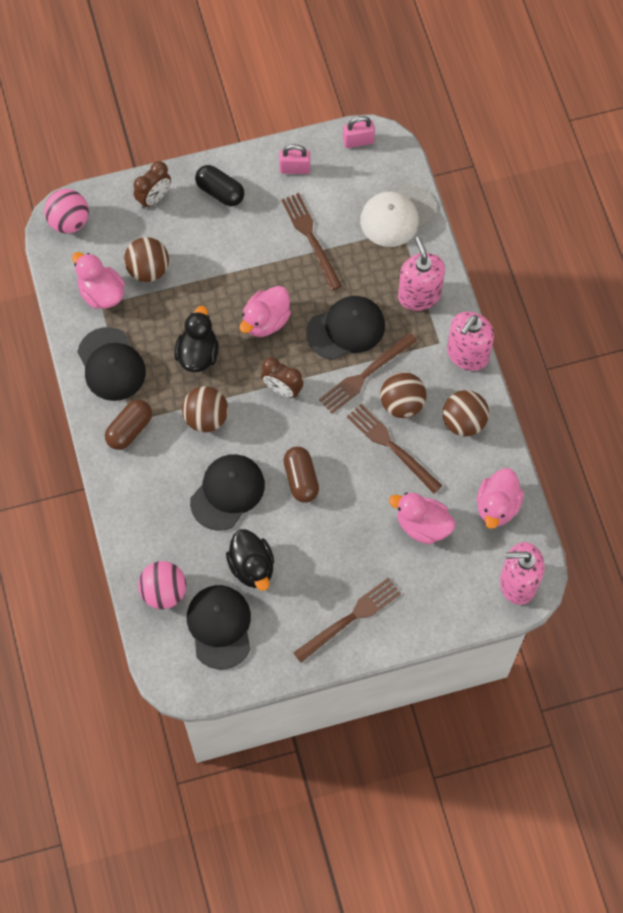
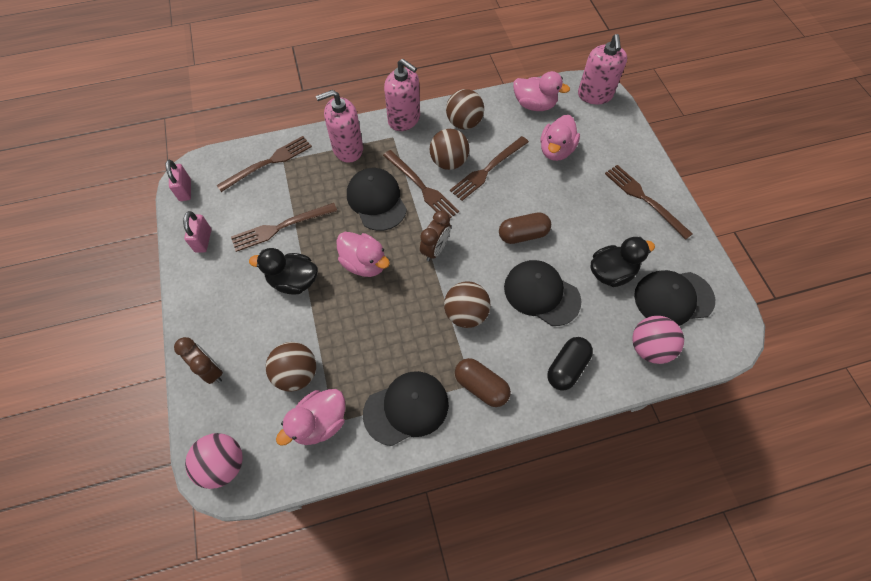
camera: 90 degrees left, 5 degrees down
black duck [174,306,219,372] -> black duck moved to [249,248,318,295]
black capsule [195,165,245,207] -> black capsule moved to [547,337,593,391]
white cap [360,184,435,247] -> brown fork [216,136,312,192]

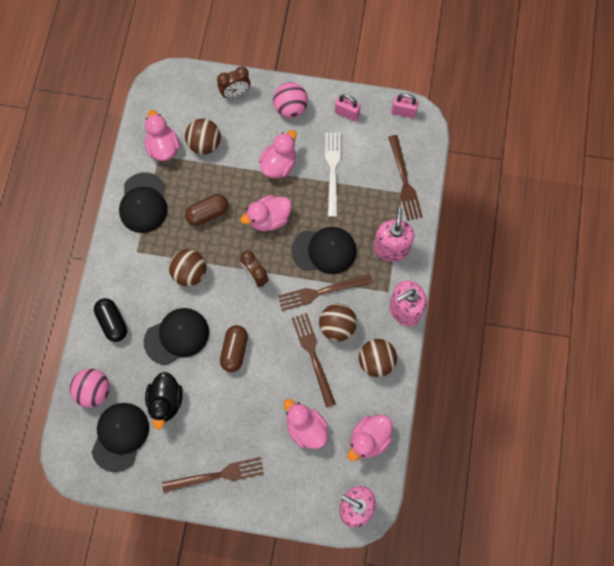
camera: 115 degrees right, 10 degrees up
pink ball [185,433,243,489] -> pink ball moved to [273,82,308,118]
brown fork [231,203,337,252] -> white fork [325,133,341,217]
black duck [249,248,318,295] -> pink duck [259,130,297,178]
brown capsule [455,358,511,407] -> brown capsule moved to [185,194,228,226]

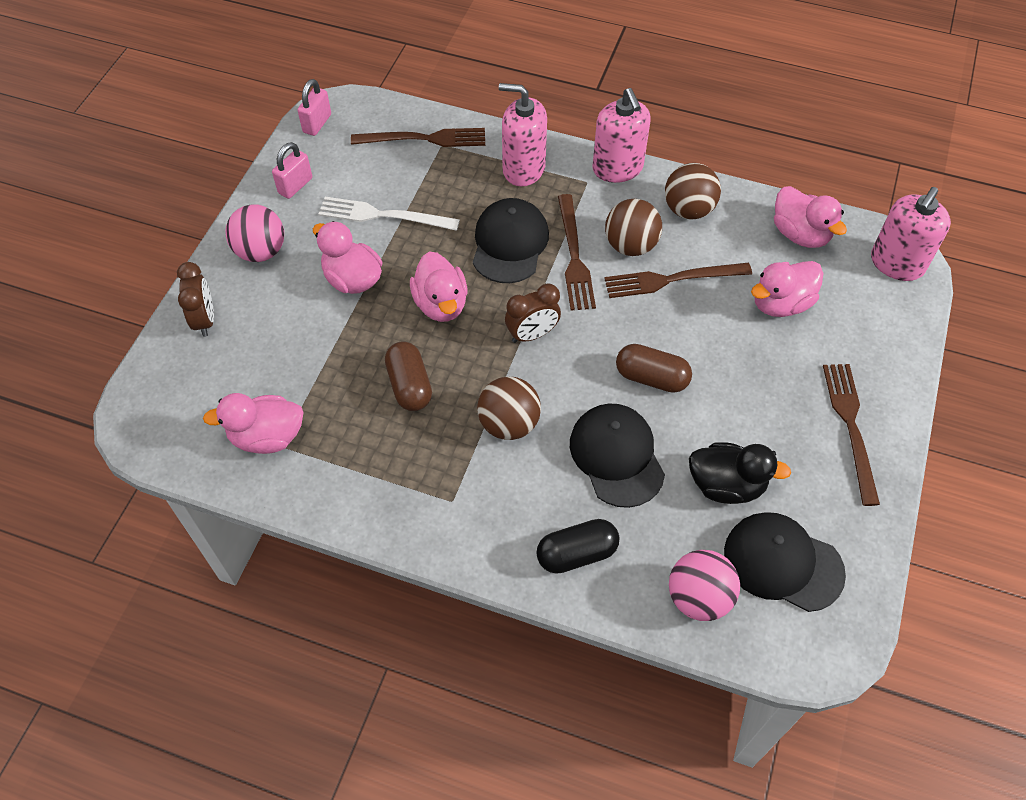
camera: 80 degrees left, 15 degrees down
black cap [119,172,167,233] -> none
brown ball [185,119,221,155] -> none

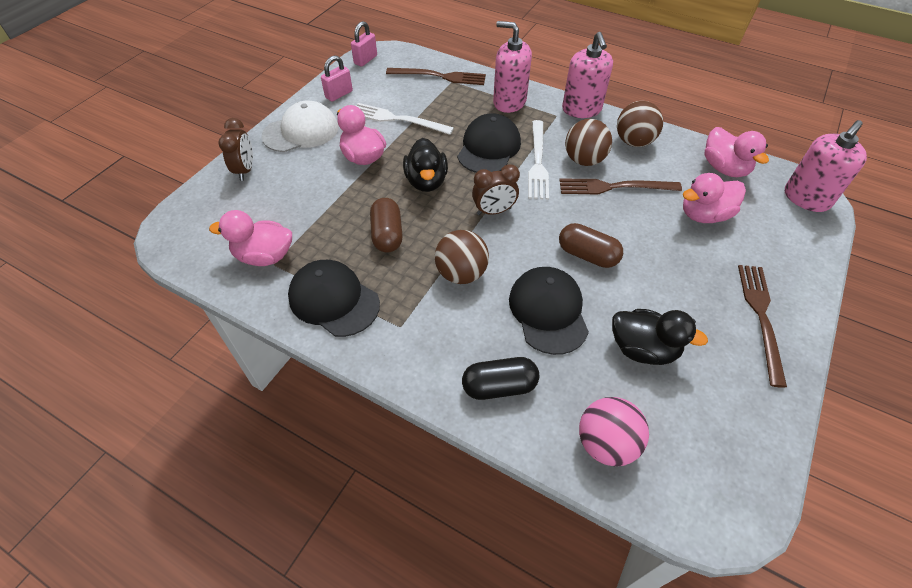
camera: 10 degrees right, 5 degrees down
pink ball [226,204,284,262] -> white cap [261,101,338,152]
pink duck [410,251,468,322] -> black duck [403,138,448,192]
brown fork [558,194,596,311] -> white fork [528,120,549,200]
black cap [724,512,846,612] -> black cap moved to [288,260,380,337]

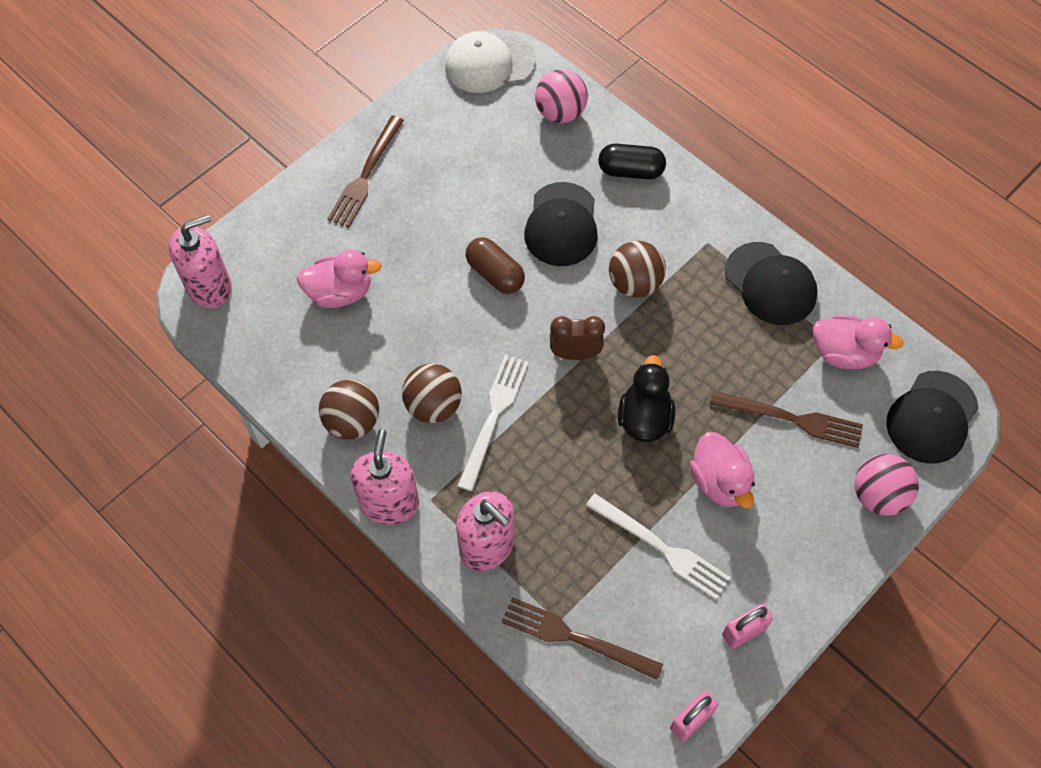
camera: 165 degrees left, 10 degrees up
brown clock [218,118,253,181] -> pink ball [855,454,919,516]
white cap [261,101,338,152] -> white cap moved to [445,31,536,93]
brown capsule [370,198,403,252] -> none
black cap [457,113,521,173] -> black cap moved to [886,371,979,464]
brown fork [559,178,682,194] -> brown fork moved to [710,391,863,448]
black duck [612,309,708,365] -> none
pink duck [705,127,769,177] -> none

